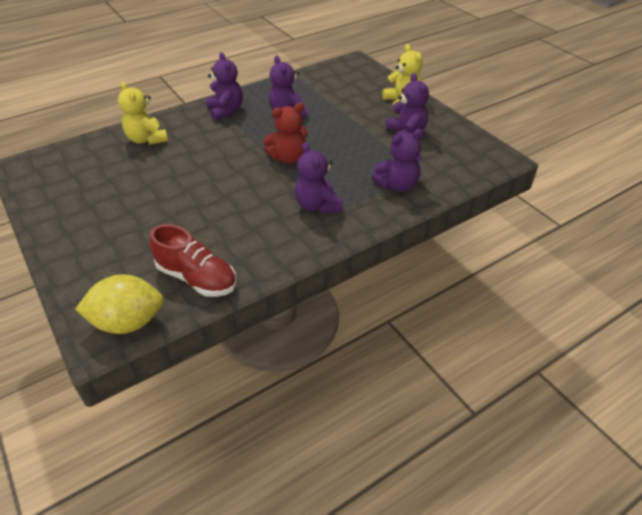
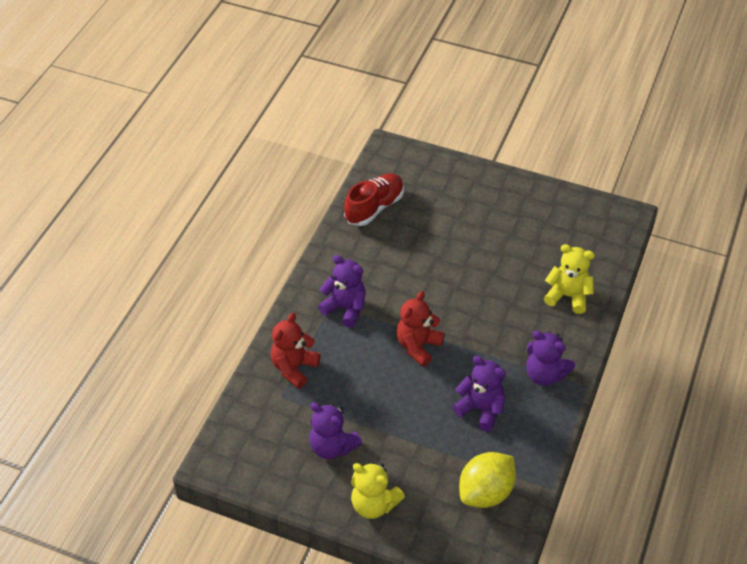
camera: 145 degrees right, 5 degrees up
yellow lemon [75,274,164,334] -> yellow lemon moved to [459,452,516,508]
red shoe [150,224,236,297] -> red shoe turned 135 degrees clockwise [344,173,404,226]
purple teddy bear [371,129,424,192] -> red teddy bear [271,313,321,389]

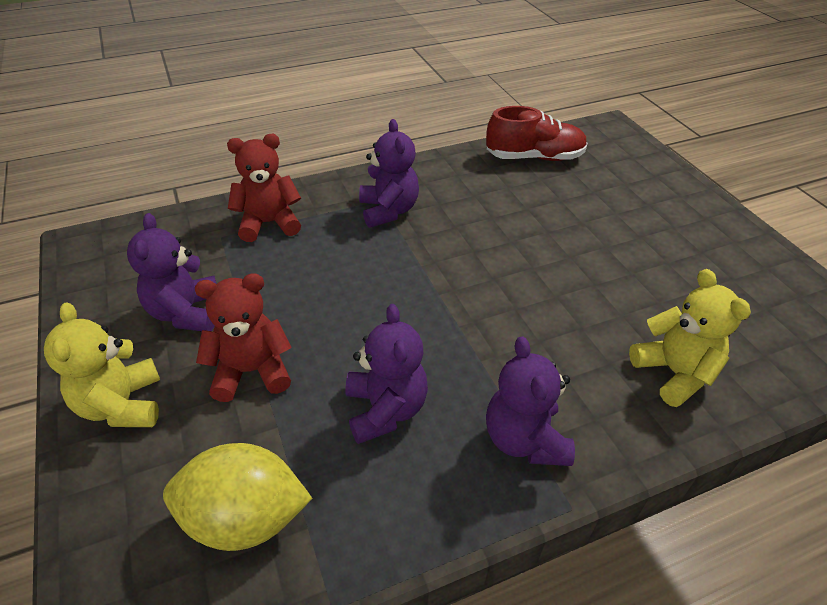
camera: 45 degrees right, 5 degrees down
red teddy bear [396,291,444,367] -> red teddy bear moved to [195,273,292,402]

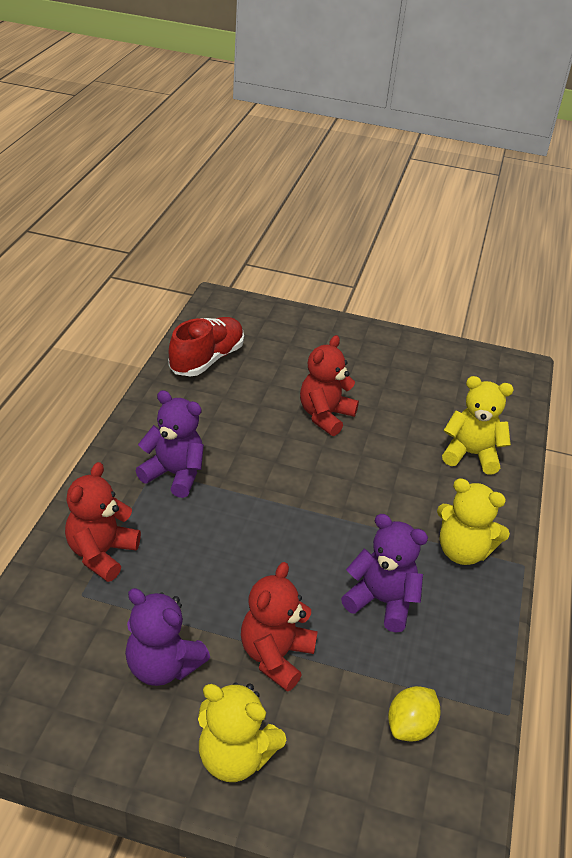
camera: 55 degrees left, 5 degrees down
yellow lemon [163,443,312,551] -> yellow lemon [388,686,441,742], size x0.60
purple teddy bear [486,336,575,466] -> yellow teddy bear [437,478,510,565]
none -> red teddy bear [300,335,359,436]

